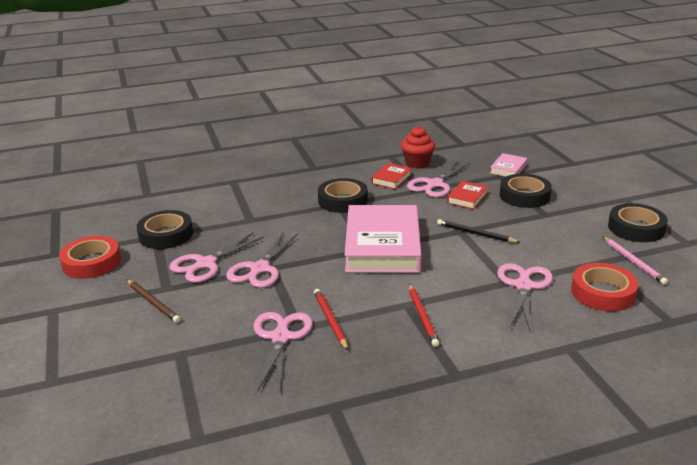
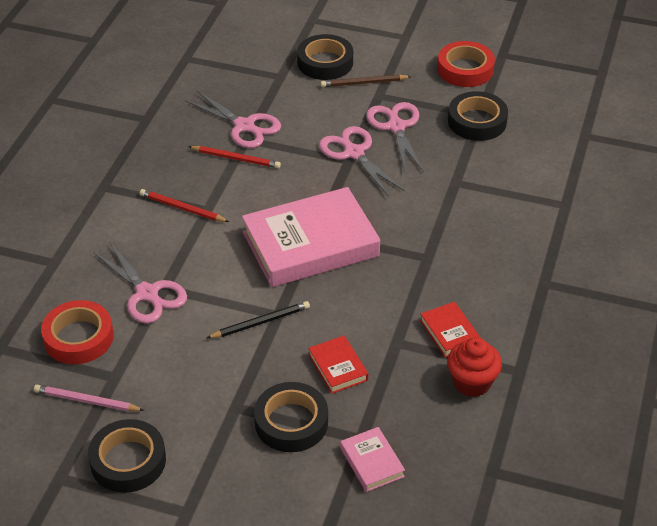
camera: 125 degrees right, 15 degrees up
black tape [318,178,368,213] -> black tape moved to [297,34,353,80]
pink book [345,205,422,273] -> pink book turned 60 degrees counterclockwise [242,187,380,287]
pink scissors [407,161,470,198] -> none

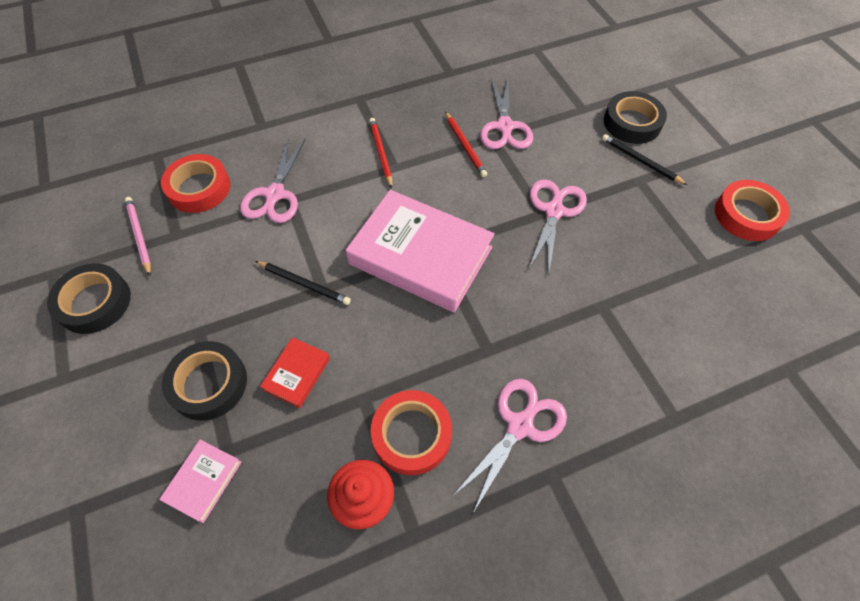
camera: 50 degrees right, 15 degrees up
brown pencil [321,75,412,87] -> black pencil [602,134,687,185]
pink scissors [366,102,424,174] -> pink scissors moved to [452,379,567,513]
red book [420,302,481,358] -> red tape [371,390,452,475]
black tape [448,91,508,141] -> none

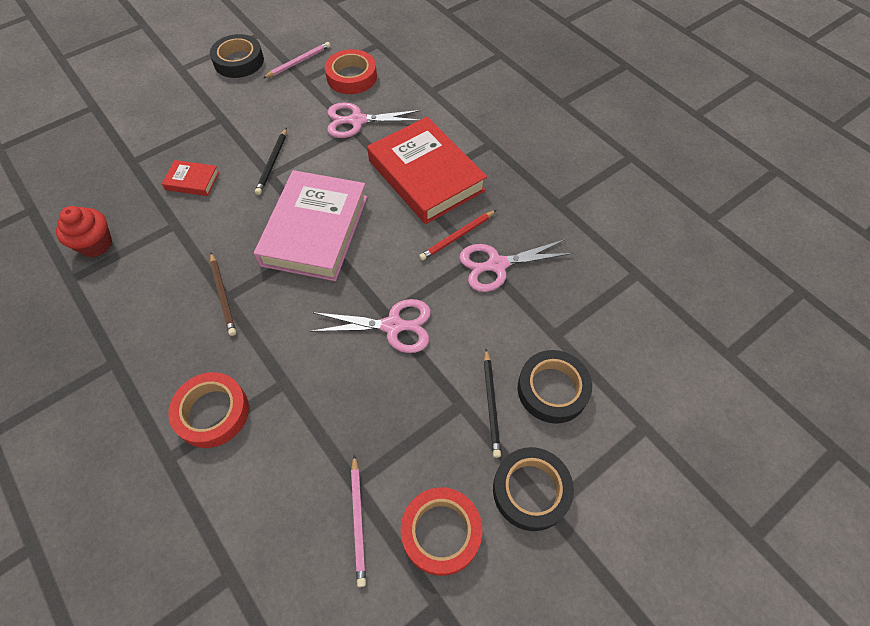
camera: 75 degrees right, 0 degrees up
pink book [159,440,242,523] -> none
black tape [162,341,247,421] -> black tape moved to [493,447,574,531]
red pencil [369,118,392,188] -> red book [367,117,487,224]
red tape [371,390,452,475] -> red tape moved to [169,372,249,448]
pink scissors [452,379,567,513] -> none
black pencil [602,134,687,185] -> black pencil turned 150 degrees clockwise [484,349,501,458]
none -> brown pencil [210,253,236,336]
none -> pink pencil [351,455,366,587]

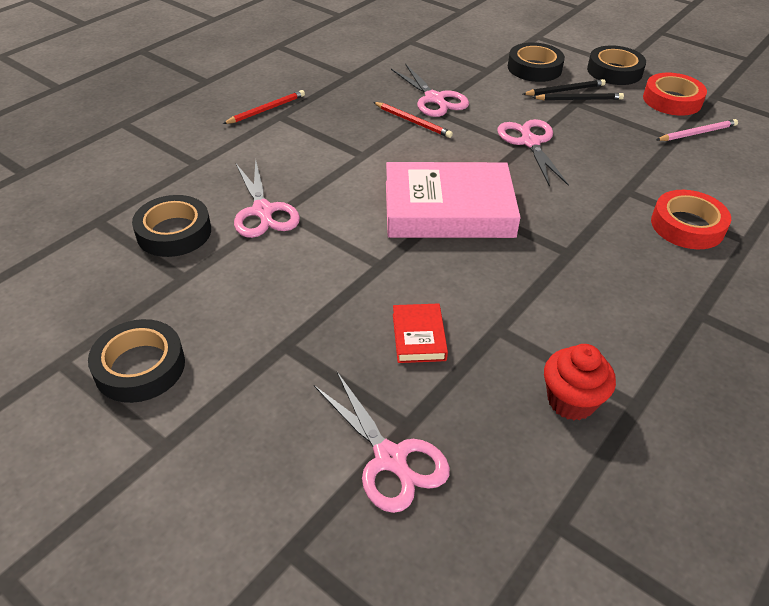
camera: 105 degrees left, 15 degrees down
brown pencil [210,253,236,336] -> none
black pencil [255,128,287,195] -> black pencil moved to [532,93,624,100]
pink pencil [263,42,330,78] -> none
red tape [325,49,377,94] -> black tape [132,195,211,257]
red book [367,117,487,224] -> none
none -> red pencil [223,90,305,124]
none -> pink scissors [314,372,450,513]

